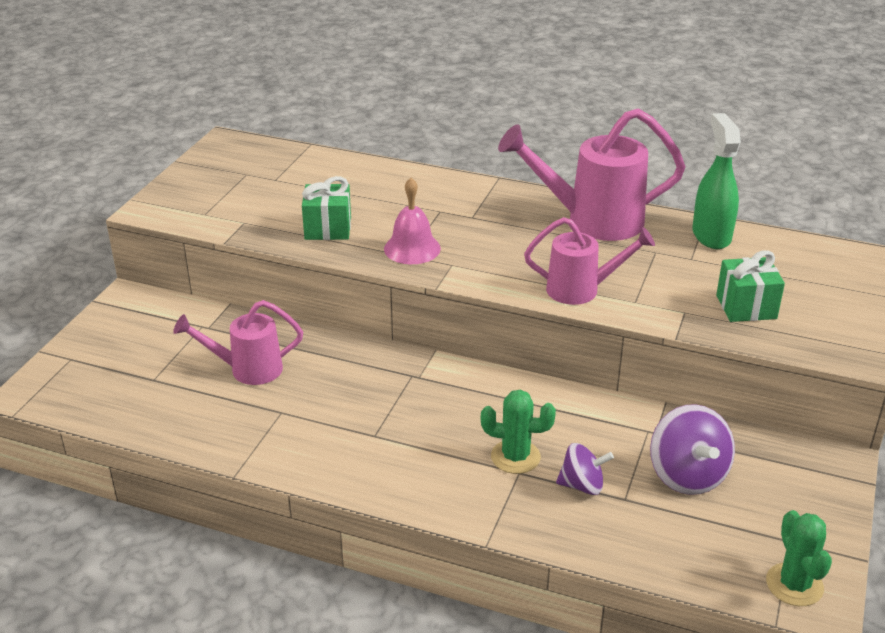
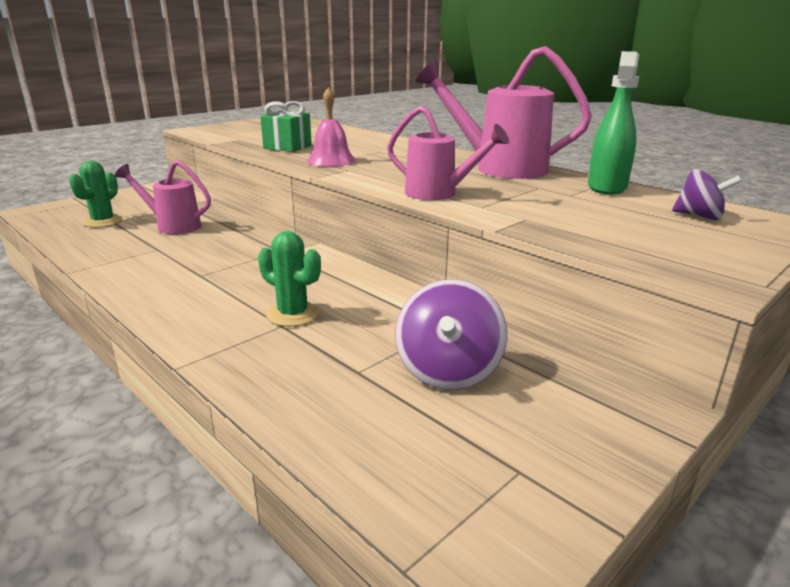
camera: 25 degrees right, 10 degrees down
purple spinning top [556,443,614,495] -> purple spinning top moved to [672,169,742,220]
green gift [716,250,785,322] -> none
green cactus [766,510,832,606] -> green cactus moved to [69,161,123,228]

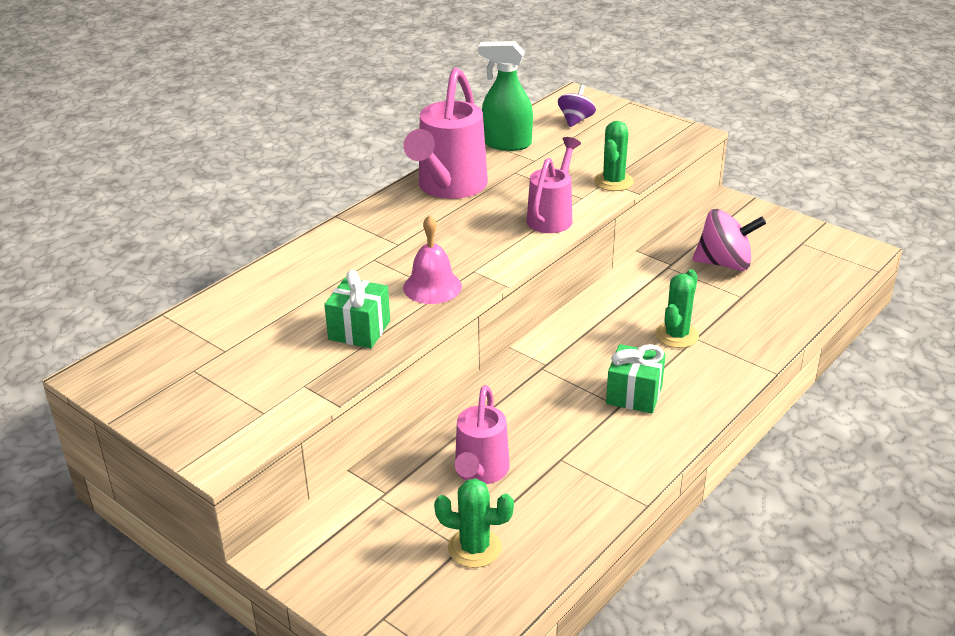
camera: 95 degrees left, 10 degrees up
purple spinning top [395,279,507,390] -> pink spinning top [692,209,766,271]
none -> green cactus [594,121,634,191]
none -> green gift [606,344,666,414]

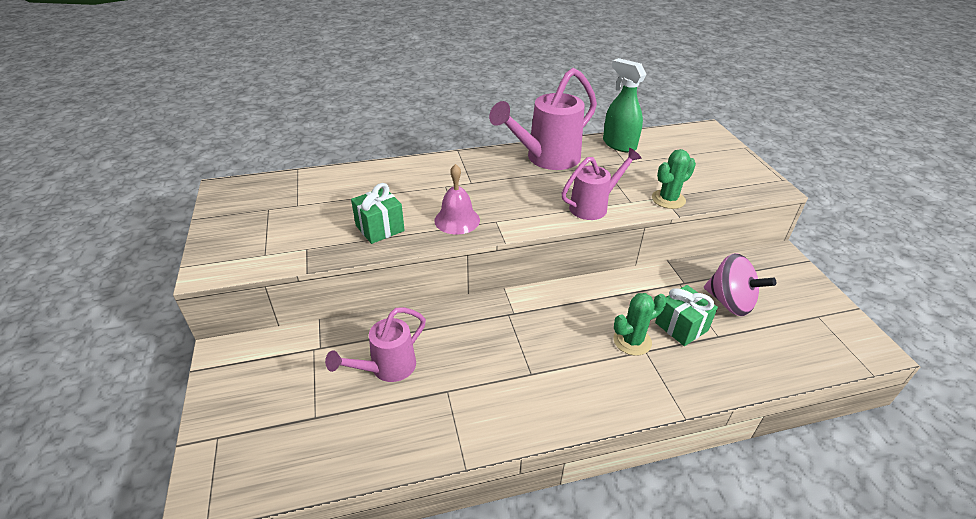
camera: 35 degrees right, 5 degrees up
green cactus [434,478,514,568] -> none
purple spinning top [558,85,596,127] -> none
green gift [606,344,666,414] -> green gift moved to [655,285,718,346]

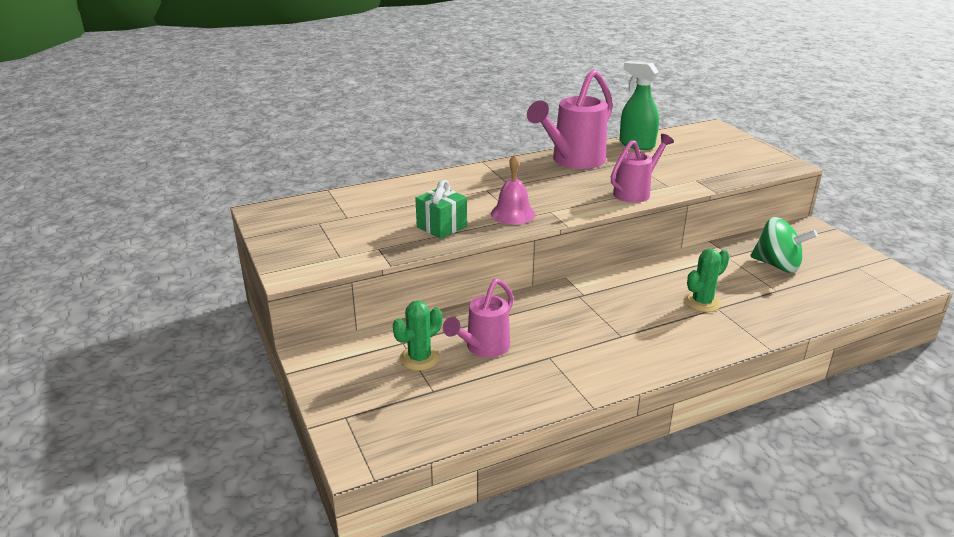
camera: 10 degrees left, 10 degrees down
green cactus [652,149,696,209] -> green cactus moved to [393,301,442,371]
green gift [655,285,718,346] -> none
pink spinning top [704,253,776,316] -> green spinning top [750,217,818,273]

